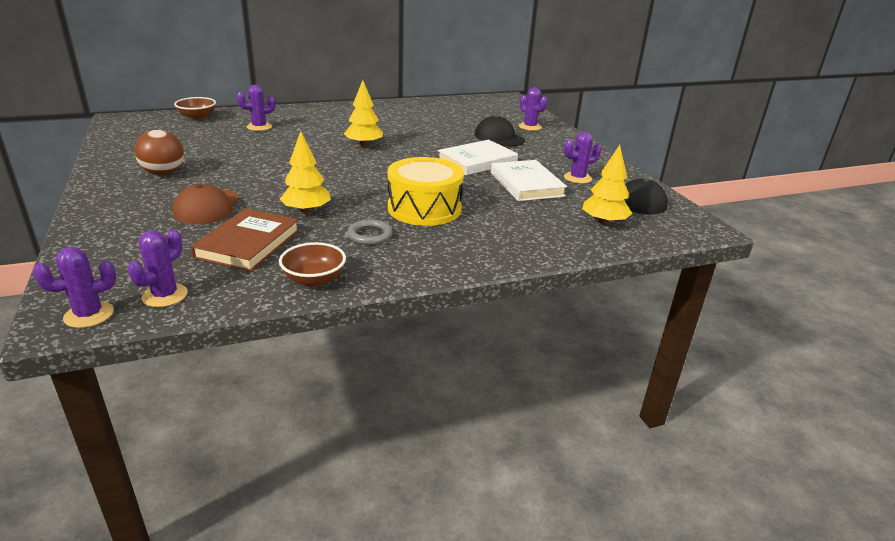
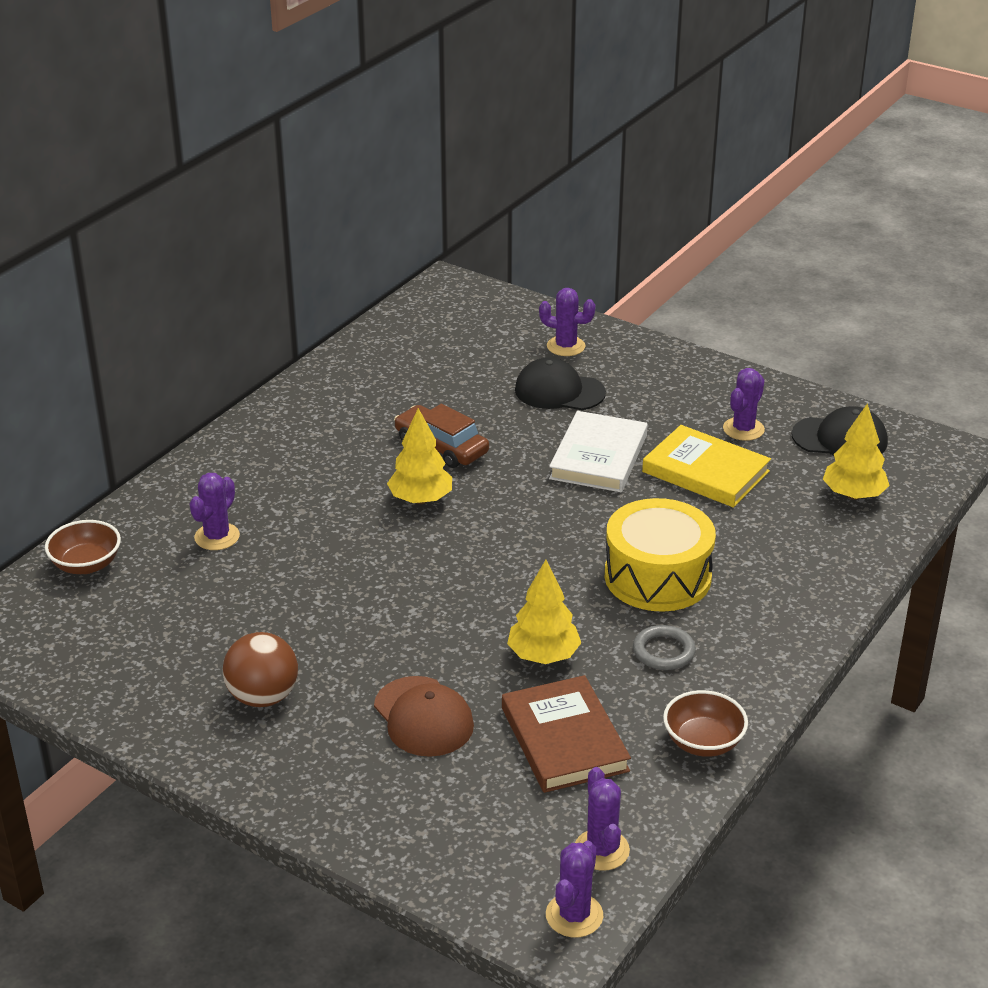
camera: 35 degrees left, 5 degrees up
white book [491,160,567,201] -> yellow book [642,425,771,508]
none -> brown car [394,404,489,468]

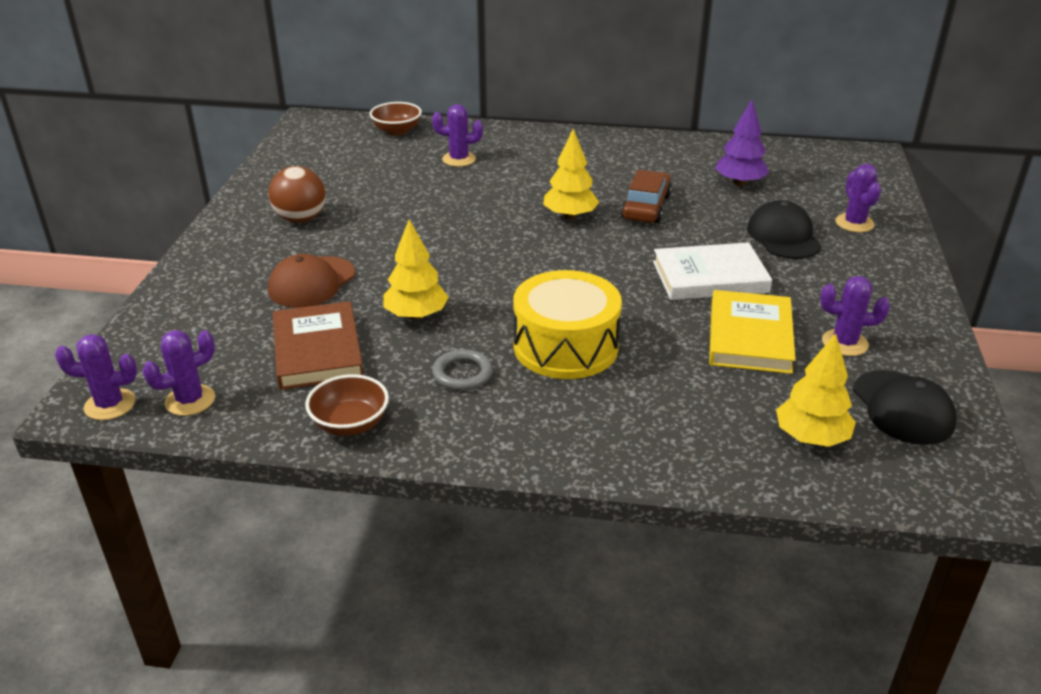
camera: 65 degrees right, 0 degrees up
brown book [502,675,631,793] -> brown book turned 60 degrees counterclockwise [273,301,364,390]
none -> purple tree [715,99,769,186]

